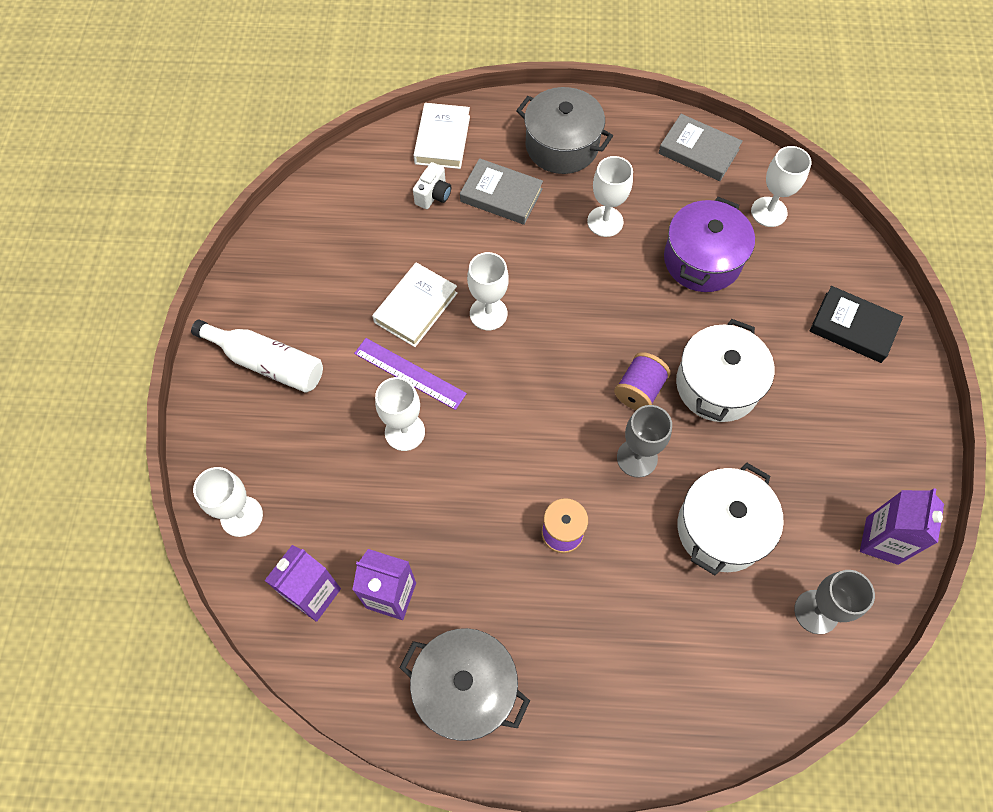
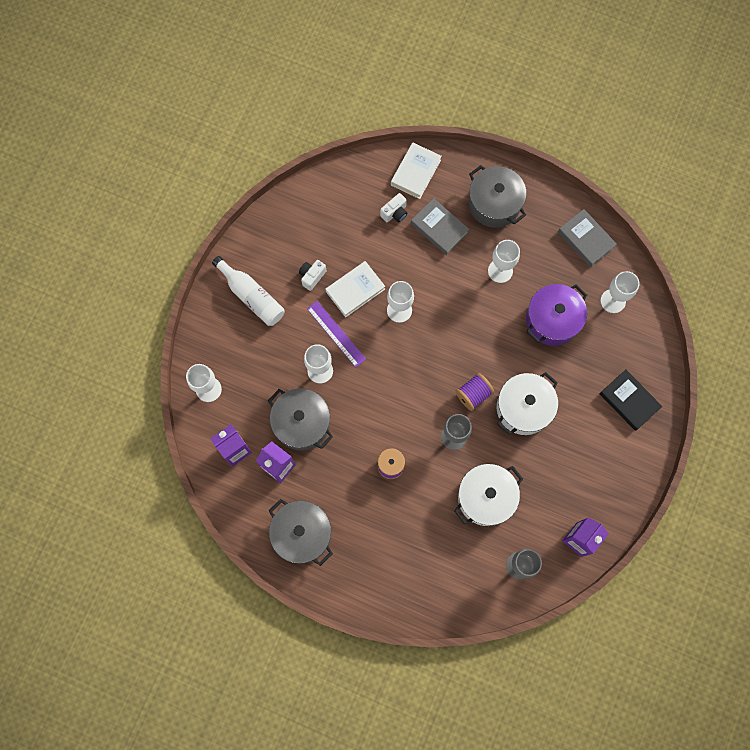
camera: 20 degrees right, 10 degrees up
none -> grey pot [268,388,333,450]
none -> white camera [299,260,326,291]

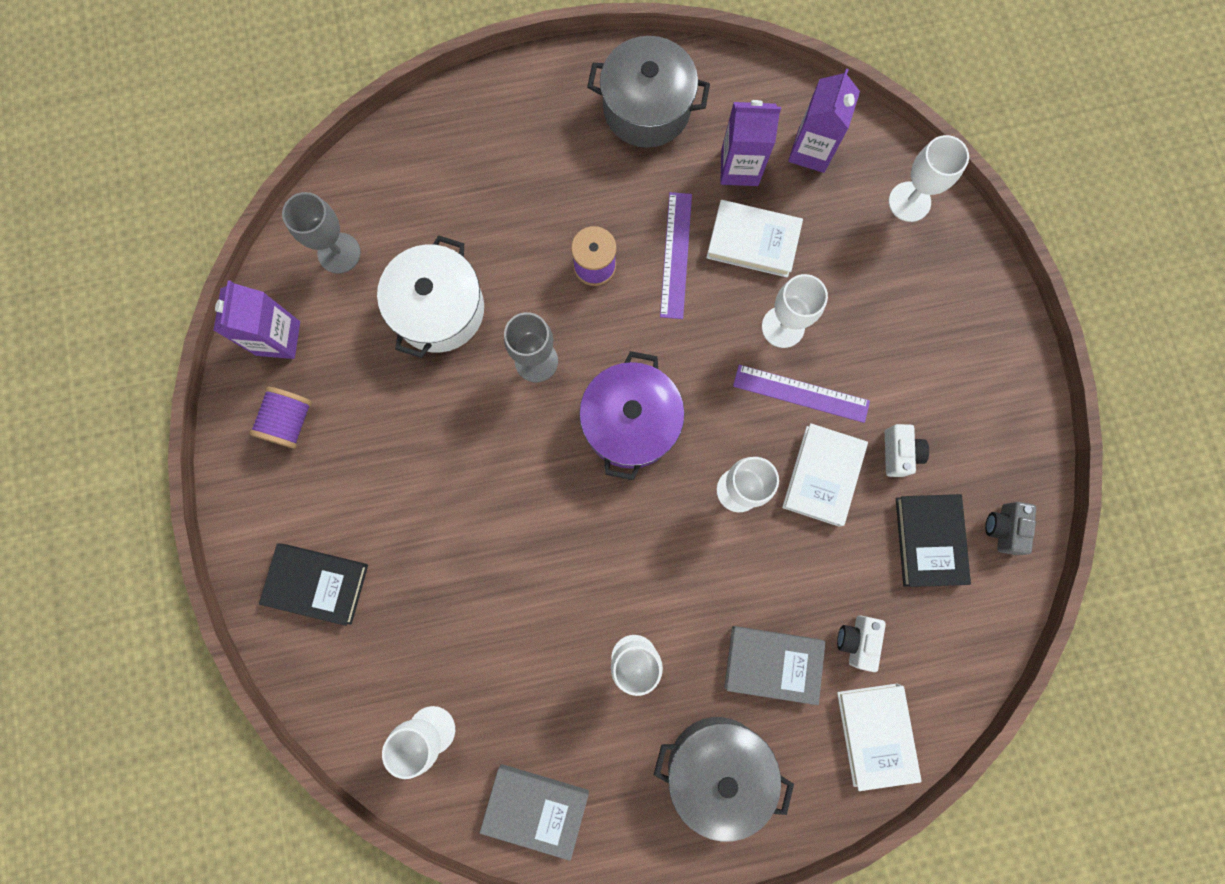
camera: 145 degrees right, 5 degrees up
white bottle [212,256,284,326] -> none
grey pot [268,388,333,450] -> white book [706,200,803,278]
purple spool [455,373,494,411] -> purple spool moved to [249,386,312,449]
white pot [497,372,558,435] -> none
purple pot [526,284,587,346] -> purple pot moved to [579,351,685,480]
none -> purple ruler [660,192,692,319]
none -> black book [896,494,971,587]
none -> grey camera [985,502,1036,555]

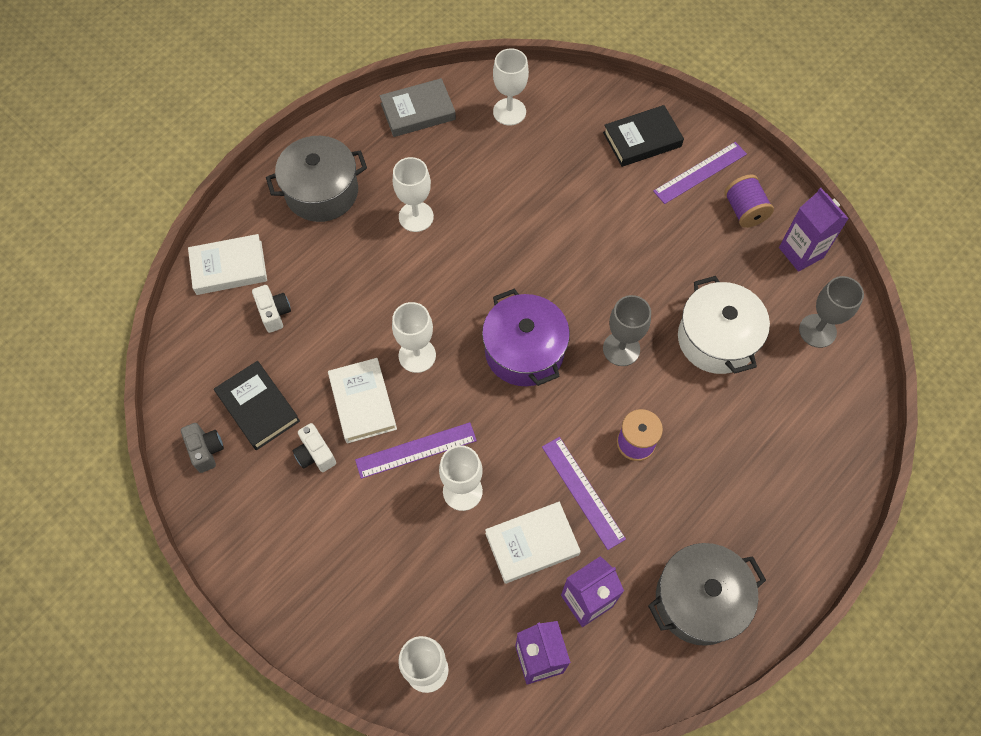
camera: 145 degrees right, 15 degrees down
grey book [724,626,826,705] -> none
white book [837,684,921,791] -> white book turned 60 degrees counterclockwise [188,234,267,295]
none -> purple ruler [653,142,747,204]

